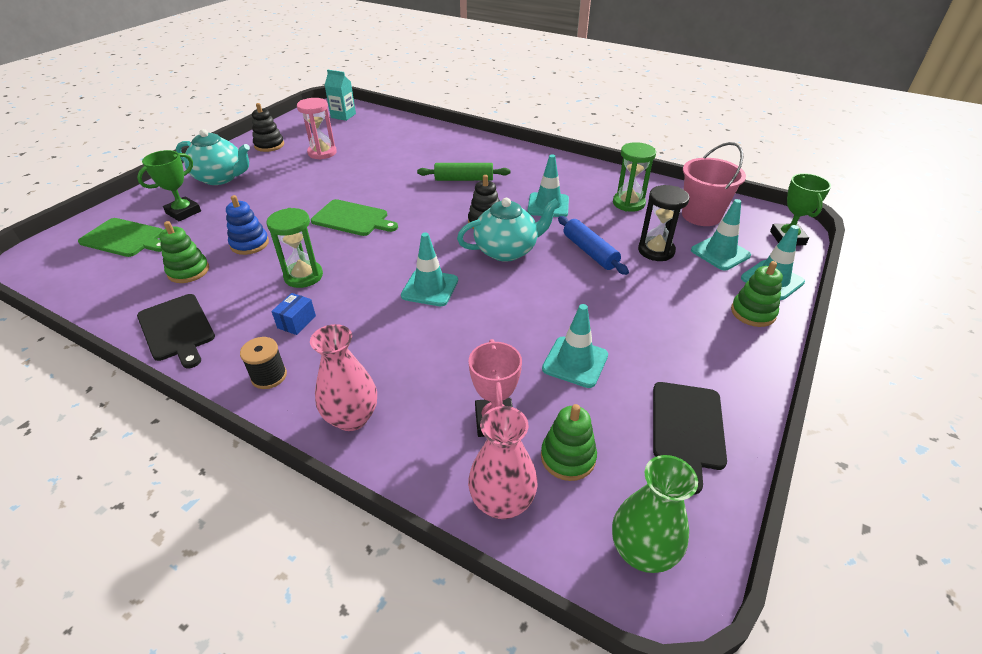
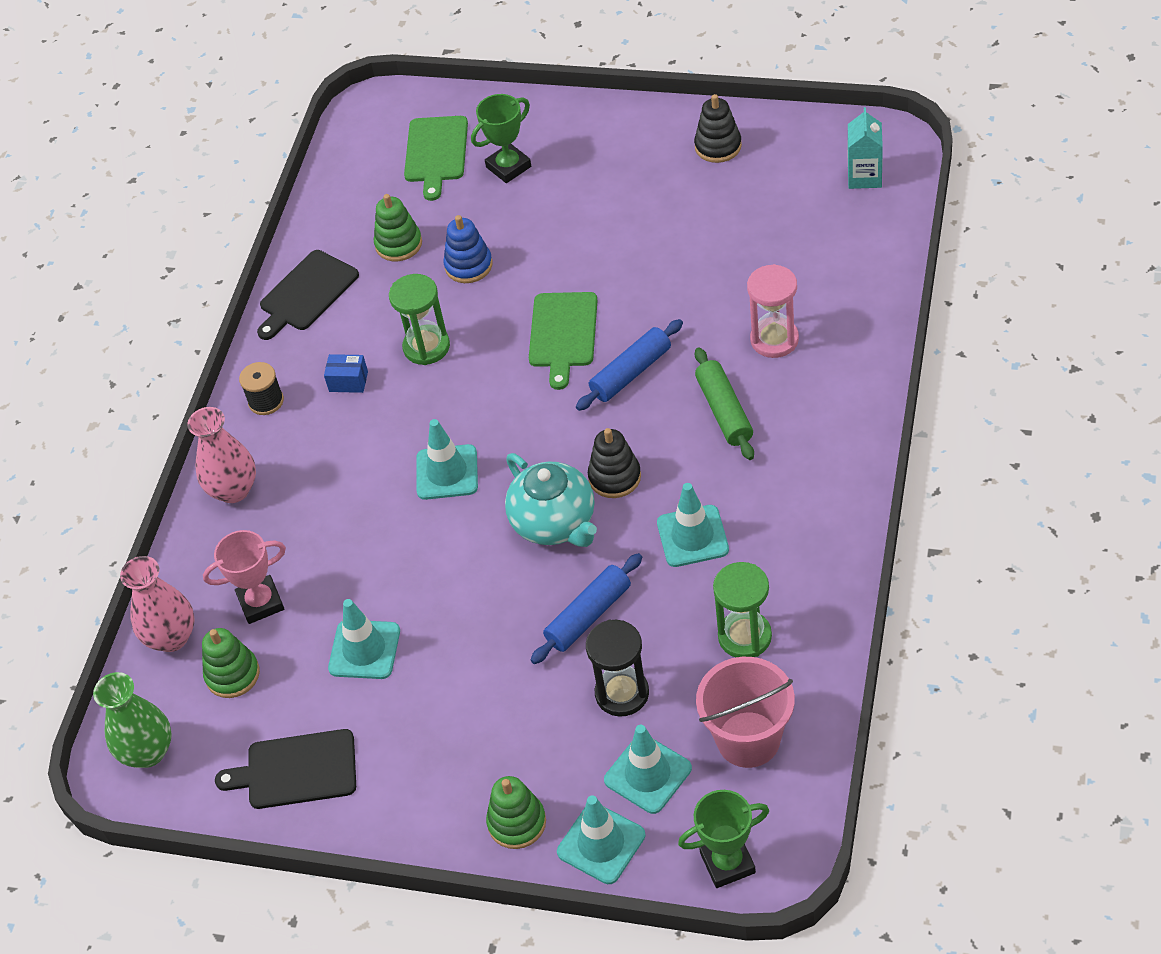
camera: 80 degrees right, 10 degrees up
green trophy [137,150,201,221] -> green trophy turned 60 degrees counterclockwise [471,94,531,183]
turquoise teapot [176,129,250,185] -> none
pink hourglass [297,98,337,160] -> pink hourglass moved to [747,264,799,358]
none -> blue rolling pin [576,319,683,411]

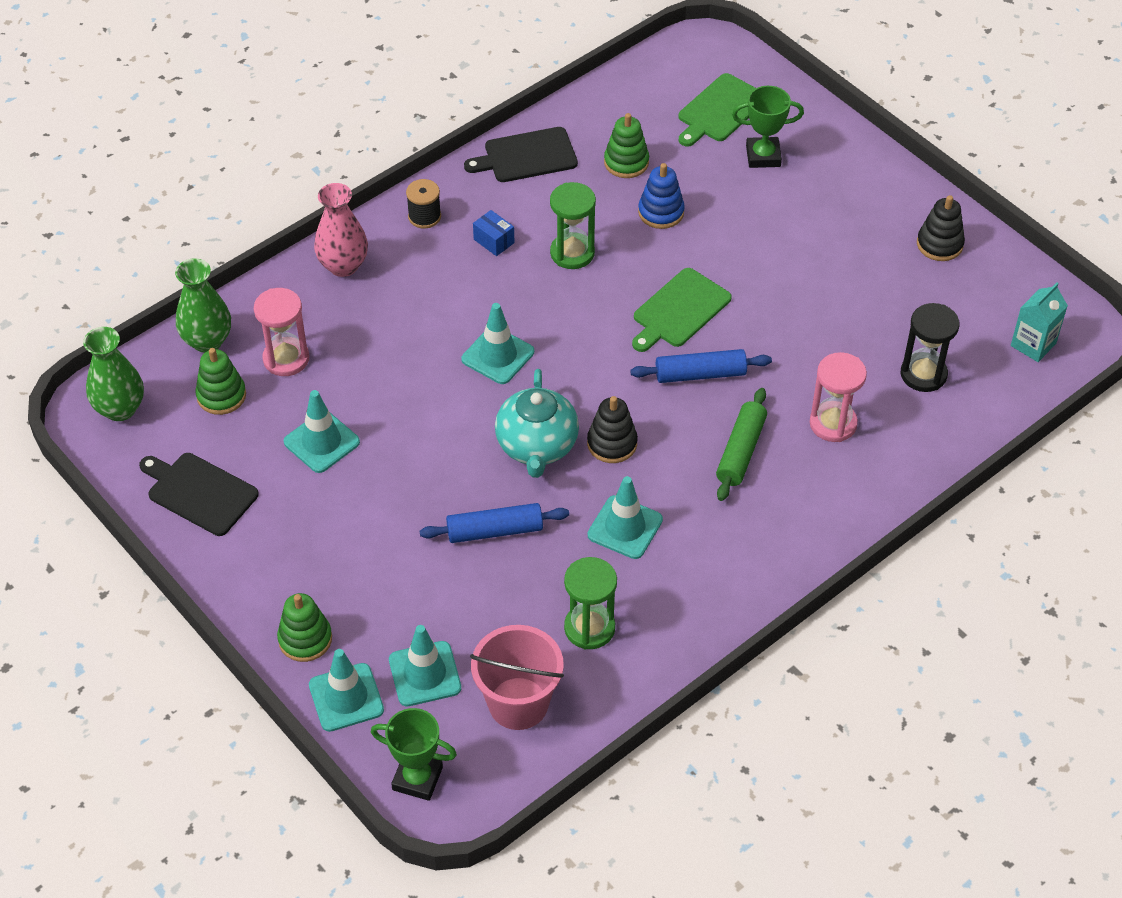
camera: 30 degrees right, 0 degrees up
pink vase [120,556,195,652] -> green vase [175,258,231,353]
pink trophy [203,530,286,624] -> pink hourglass [254,288,309,376]
black hourglass [586,620,649,717] -> black hourglass moved to [901,303,959,392]

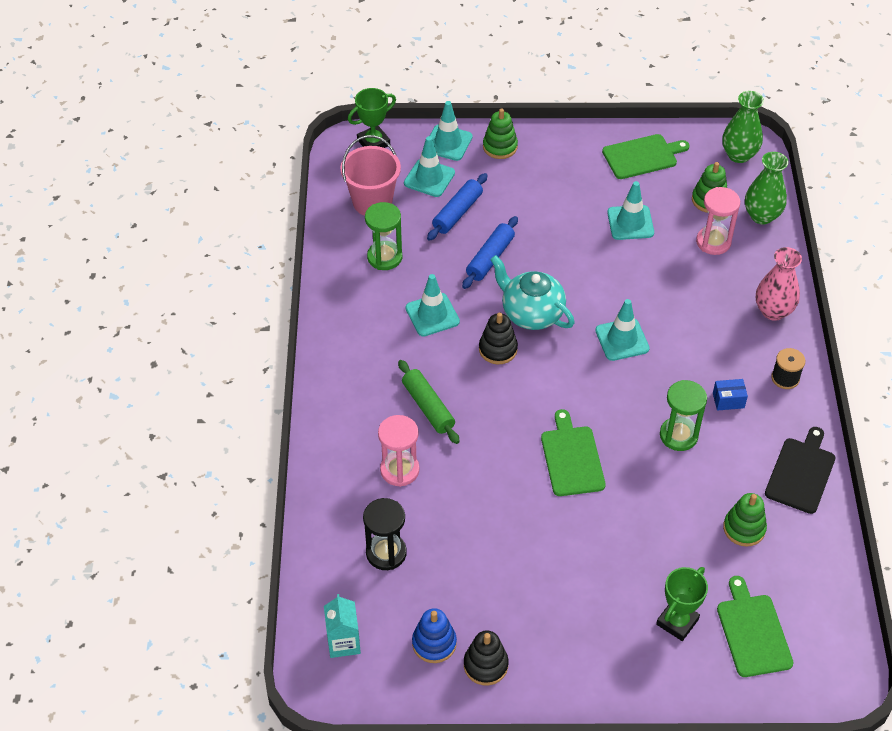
camera: 130 degrees right, 0 degrees up
black cutting board [139,453,259,536] -> green cutting board [602,134,690,179]
blue rolling pin [630,349,772,383] -> blue rolling pin moved to [427,173,487,241]
blue stacking toy [638,163,685,229] -> blue stacking toy moved to [412,608,457,663]

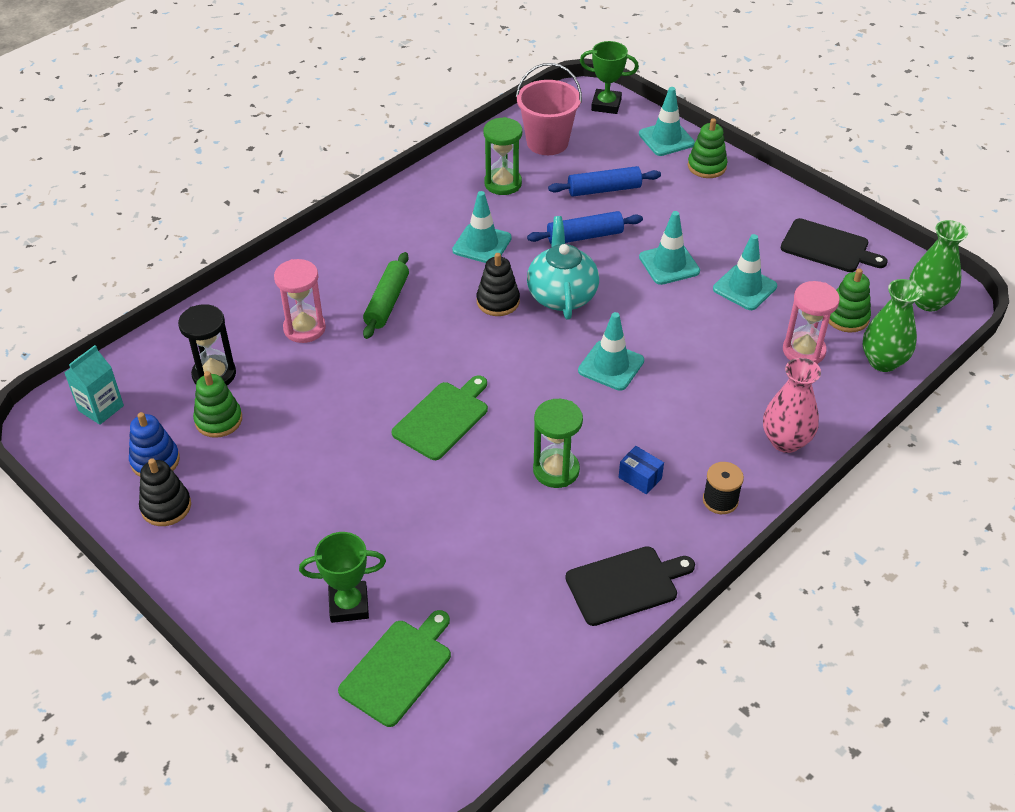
camera: 45 degrees right, 5 degrees down
turquoise traffic cone [404,136,455,197] -> turquoise traffic cone moved to [639,211,700,285]
green cutting board [602,134,690,179] -> black cutting board [781,218,888,272]
green stacking toy [723,493,767,547] -> green stacking toy moved to [193,371,242,438]

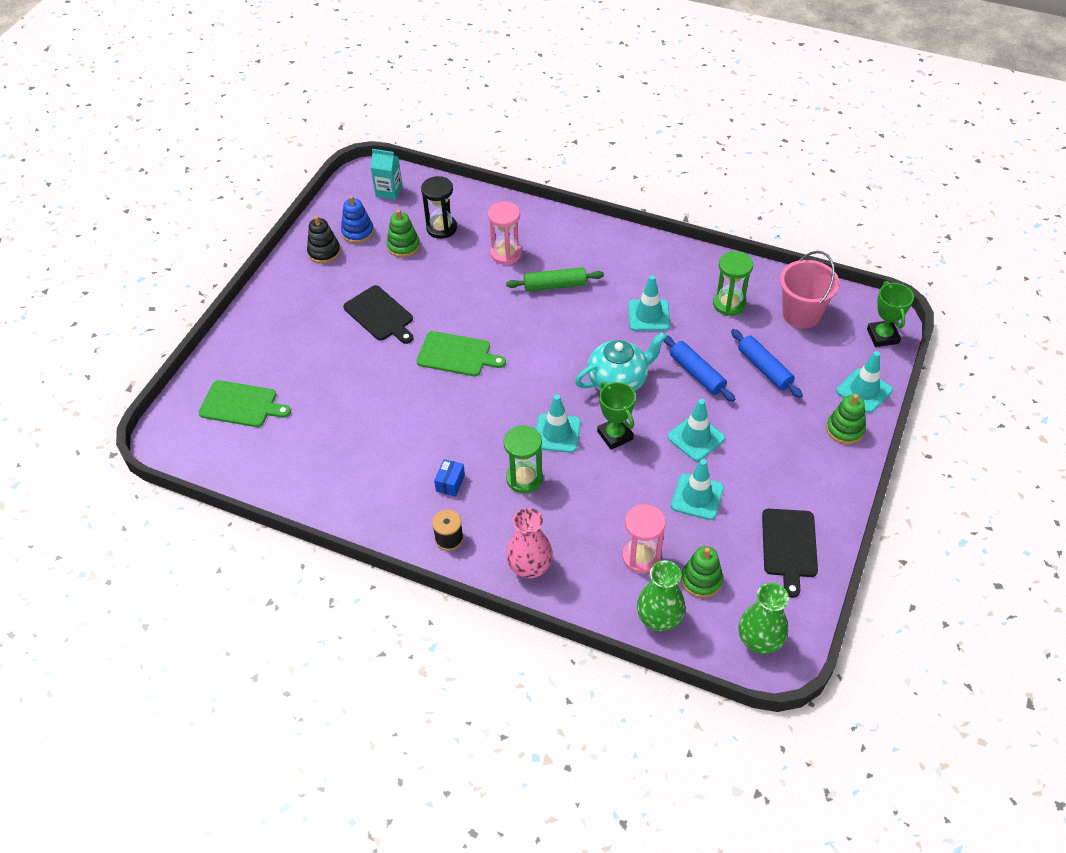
camera: 70 degrees right, 5 degrees up
green trophy [299,532,386,623] -> green trophy moved to [597,382,636,450]
black stacking toy [476,253,520,316] -> none
green hourglass [533,399,583,488] -> green hourglass moved to [504,425,543,493]
black cutting board [565,546,695,626] -> black cutting board moved to [343,285,413,344]

